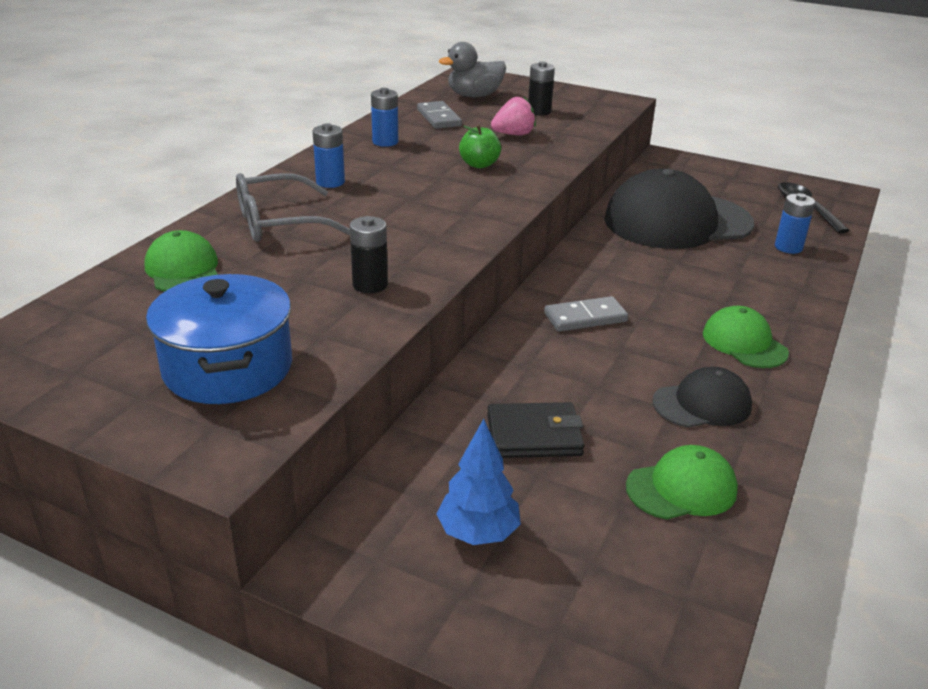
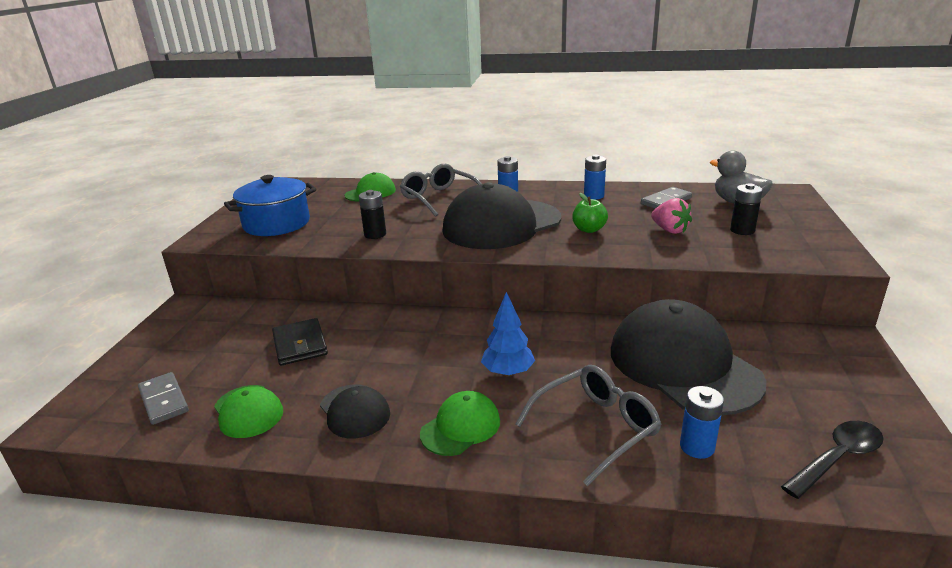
camera: 75 degrees right, 5 degrees down
blue tree [436,419,521,545] -> blue tree moved to [481,292,535,377]
grey domino [544,296,628,332] -> grey domino moved to [138,372,189,425]
none -> black cap [443,182,561,249]
none -> grey glasses [515,365,661,486]

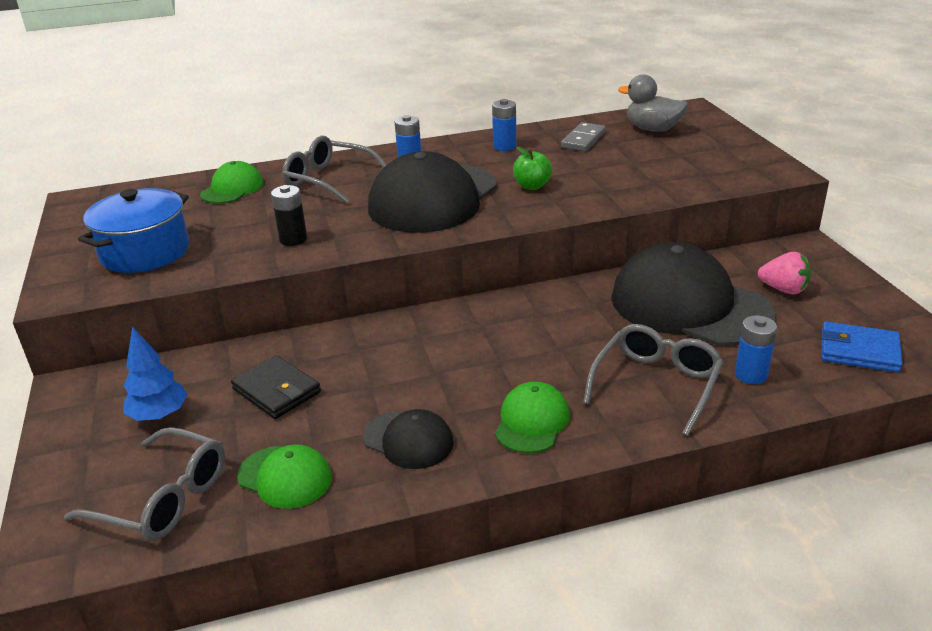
camera: 25 degrees left, 5 degrees up
grey domino [138,372,189,425] -> grey glasses [64,427,225,541]
blue tree [481,292,535,377] -> blue tree moved to [123,326,188,421]
pink strawberry [651,198,692,234] -> pink strawberry moved to [758,252,811,294]
black battery [730,183,763,235] -> none
black spoon [781,421,883,499] -> blue wallet [821,321,903,373]

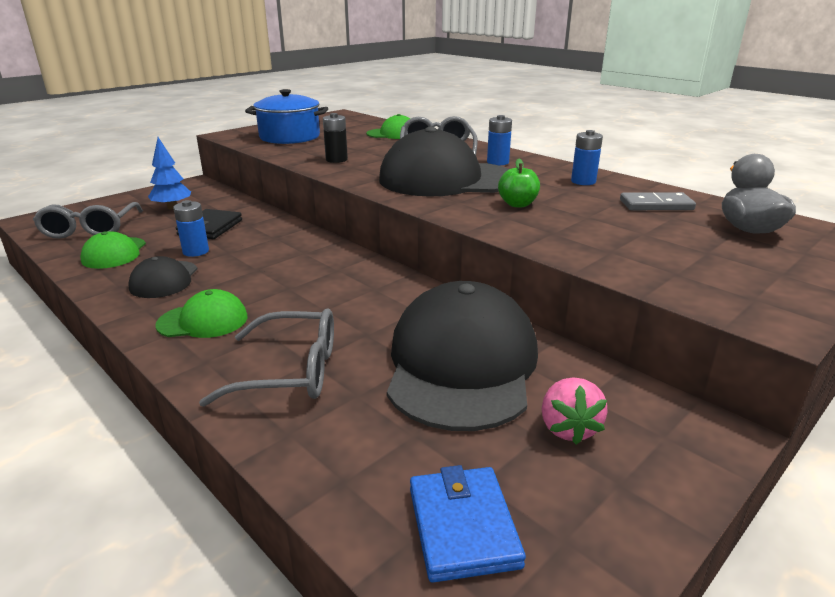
camera: 60 degrees right, 5 degrees down
blue battery [735,315,777,384] -> blue battery moved to [173,200,209,257]

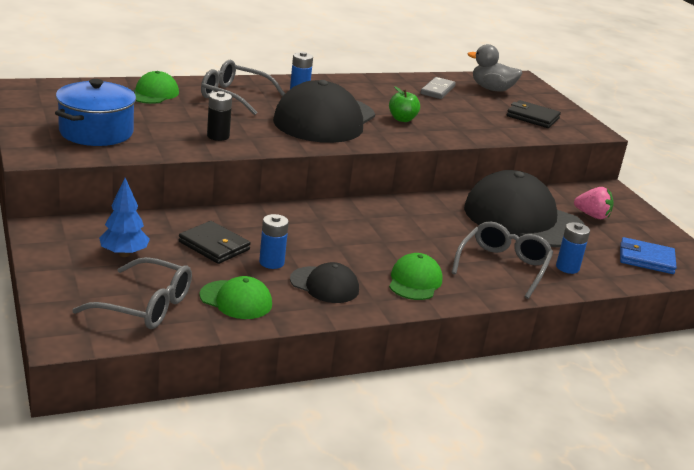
camera: 70 degrees left, 0 degrees up
blue battery [571,130,603,185] -> blue battery moved to [556,222,590,274]
none -> black wallet [507,100,561,128]

